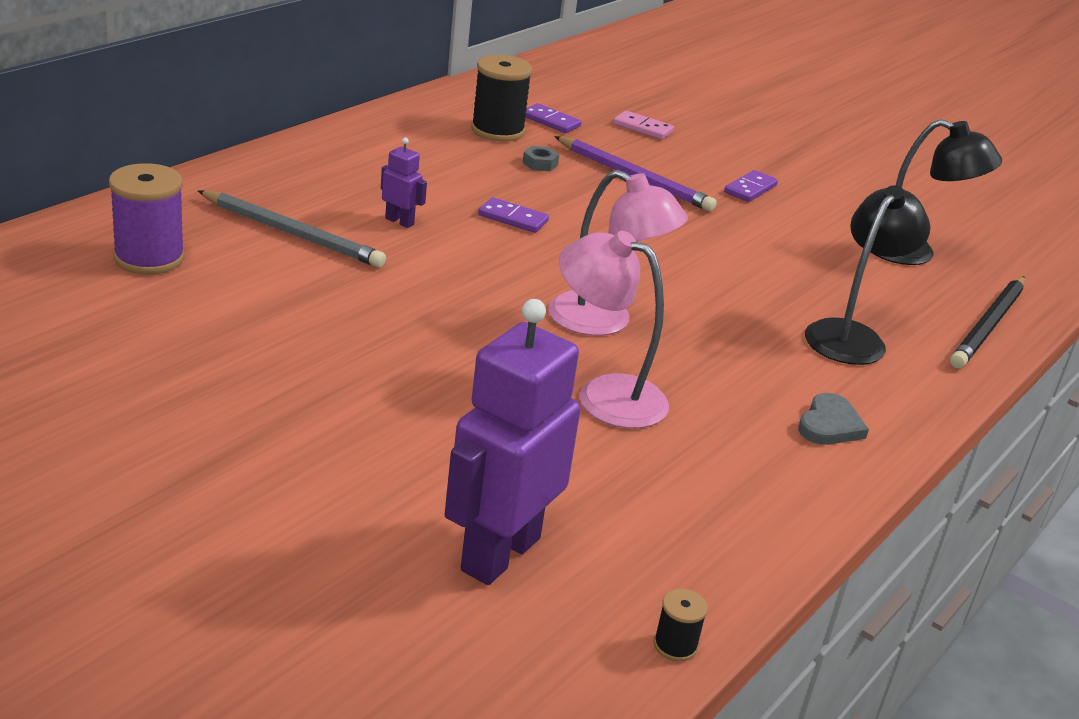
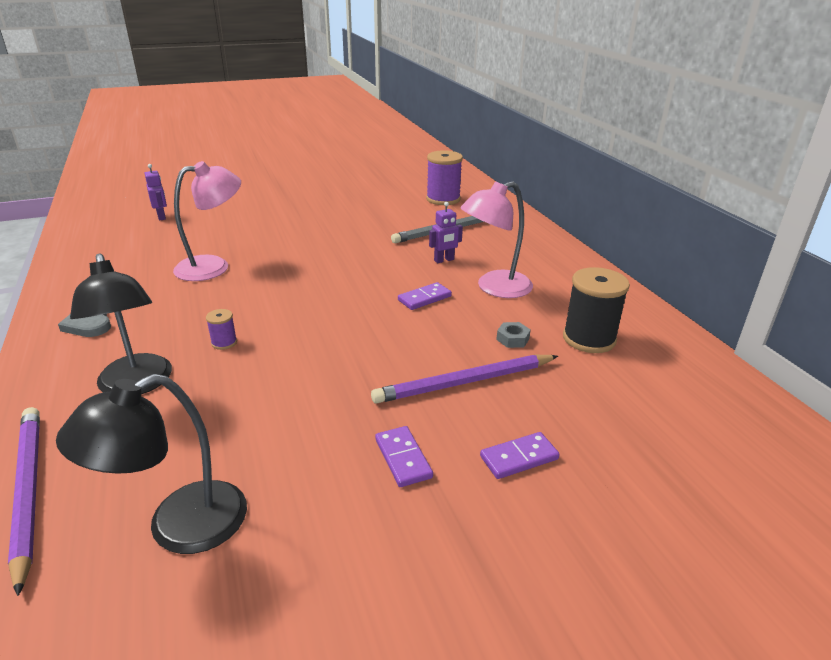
camera: 125 degrees right, 0 degrees up
purple robot [444,299,581,585] -> purple robot [144,164,167,220], size x0.44
purple domino [525,103,582,133] -> purple domino moved to [480,432,560,479]
pink lamp [548,170,688,336] -> pink lamp moved to [460,181,533,298]
pink domino [613,111,674,139] -> none
black spool [654,589,708,662] -> none
black pencil [950,276,1025,368] -> purple pencil [8,407,40,596]
none -> purple spool [206,309,237,350]

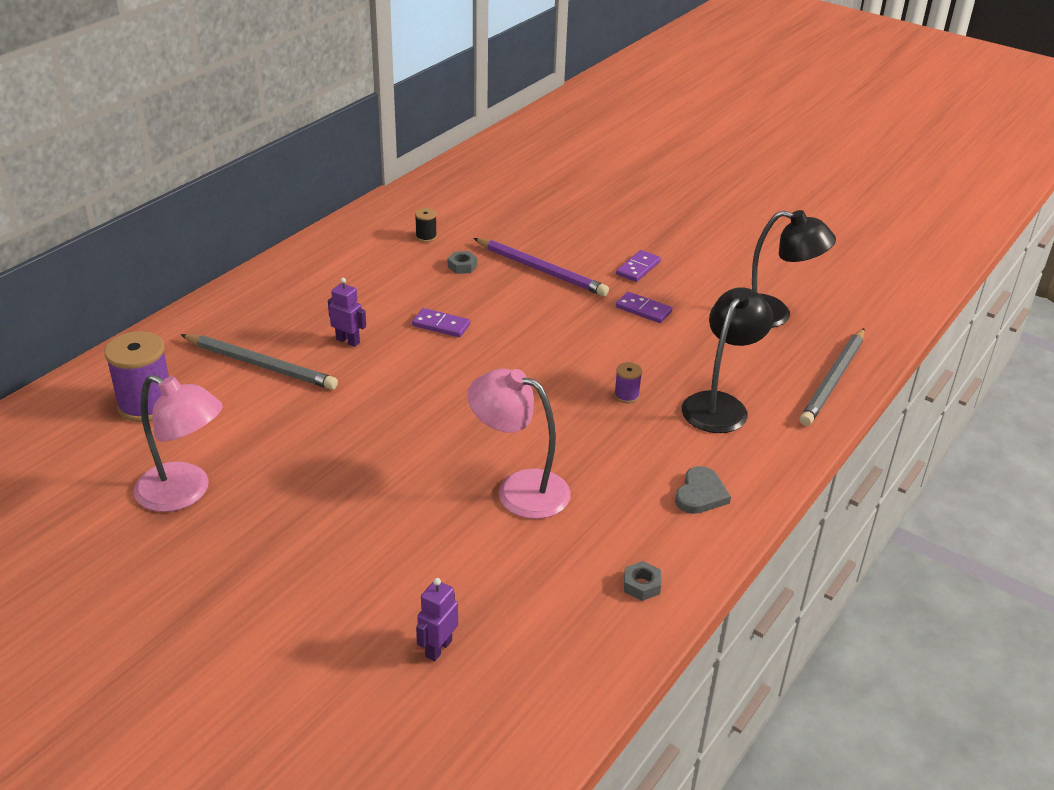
camera: 125 degrees left, 5 degrees up
purple pencil [8,407,40,596] -> grey pencil [800,328,864,426]
pink lamp [460,181,533,298] -> pink lamp moved to [134,375,223,512]
purple domino [480,432,560,479] -> purple domino moved to [616,292,672,323]
black spool [563,267,630,353] -> black spool [415,208,437,242], size x0.47
none -> grey nut [624,561,661,601]

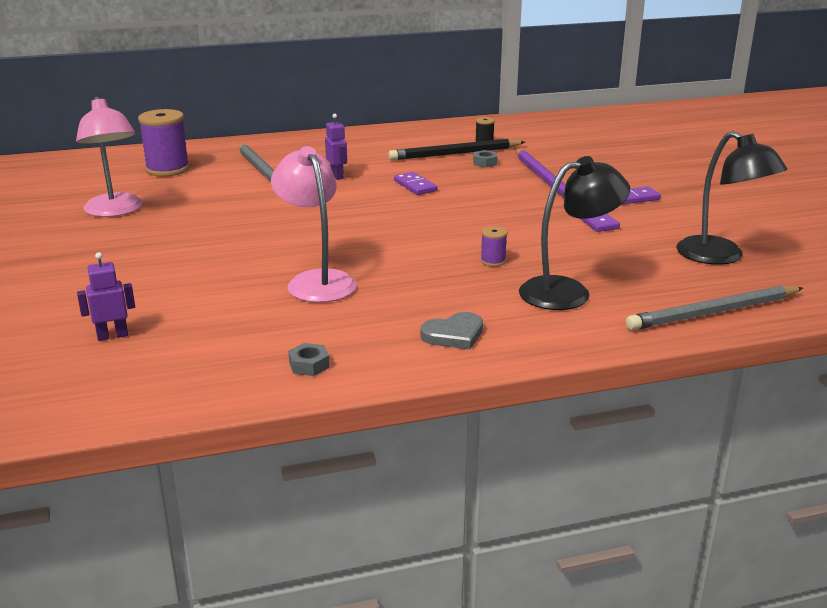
camera: 40 degrees right, 10 degrees down
none -> black pencil [389,139,525,160]

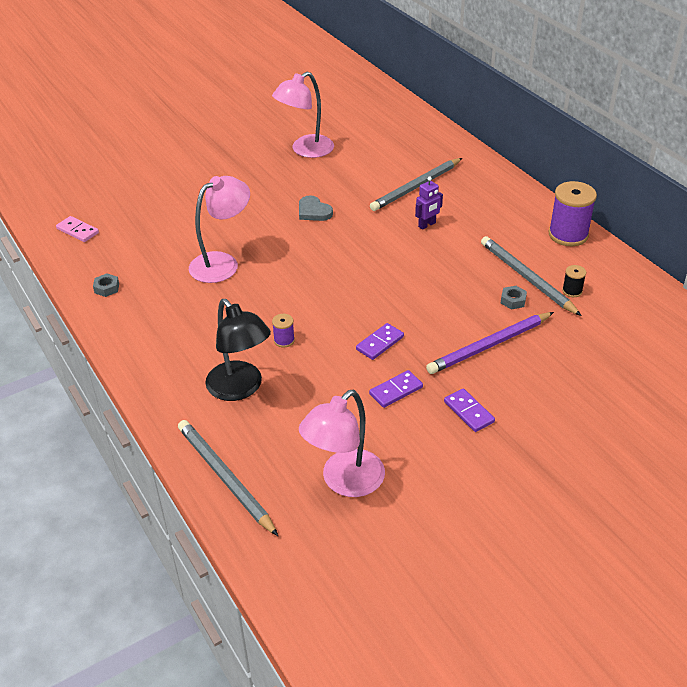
camera: 75 degrees right, 15 degrees up
purple robot [77,252,135,341] -> none
purple spool [138,109,190,177] -> purple spool moved to [549,181,597,246]
black pencil [389,139,525,160] -> grey pencil [481,236,582,316]
purple domino [394,172,437,195] -> purple domino moved to [356,323,404,360]
grey heart [420,312,483,350] -> grey heart moved to [299,195,333,221]
black lamp [676,131,788,265] -> pink lamp [299,390,385,497]
none -> pink domino [56,216,99,242]

